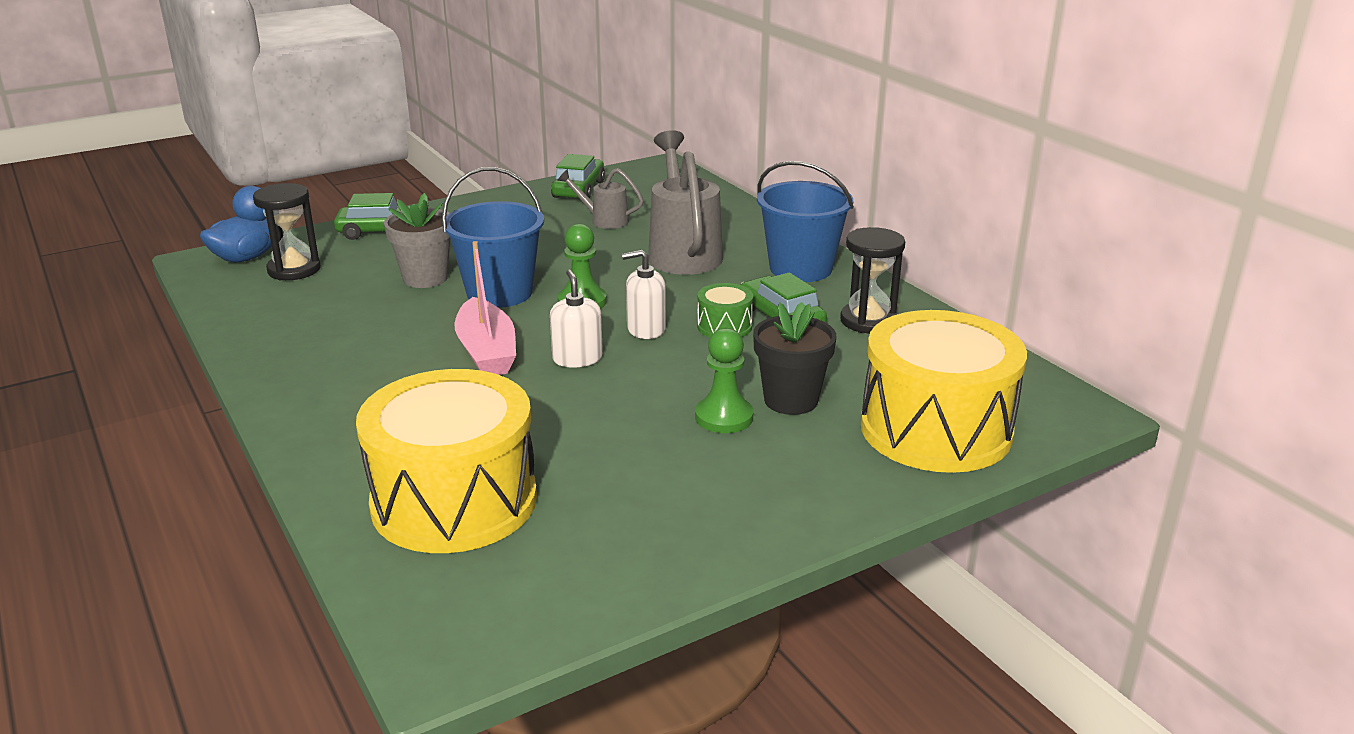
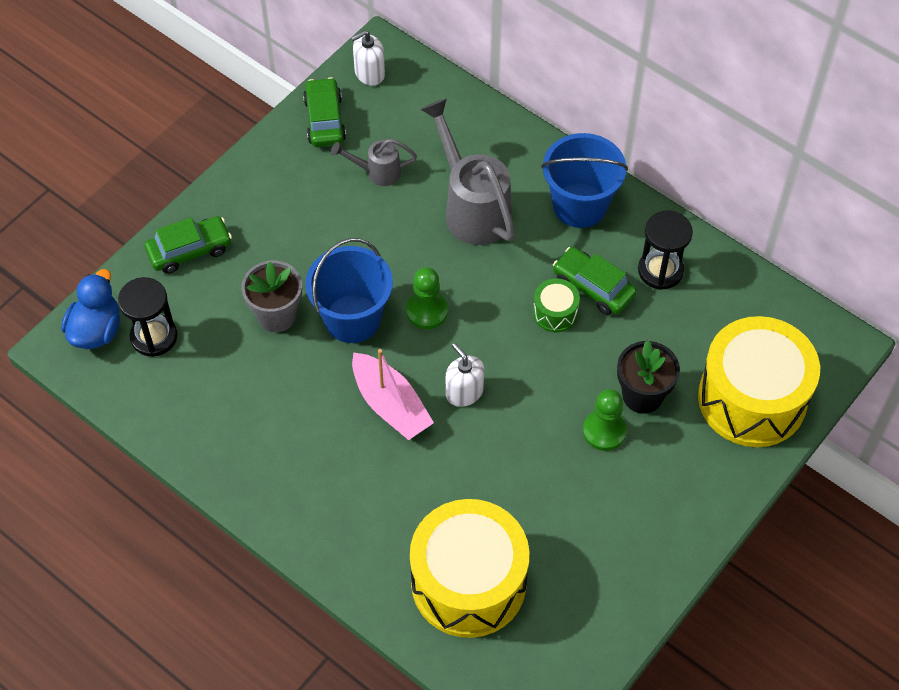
camera: 20 degrees left, 30 degrees up
white soap dispenser [622,250,666,339] -> white soap dispenser moved to [351,30,385,86]

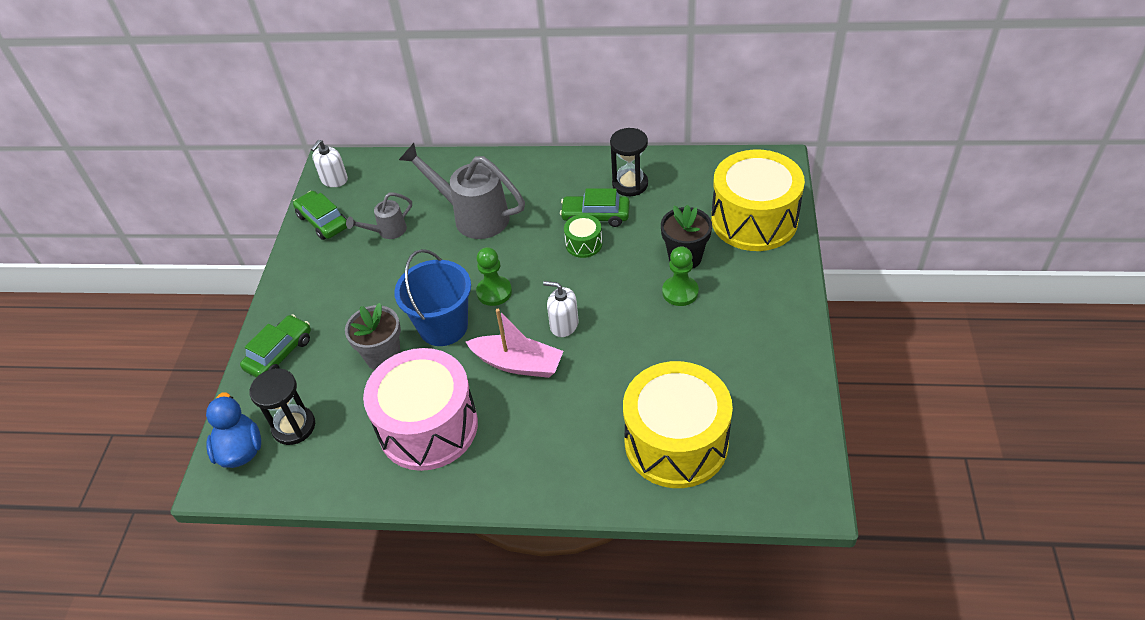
camera: 30 degrees left, 10 degrees down
blue bucket [541,133,628,228] -> none
none -> pink drum [363,348,478,471]

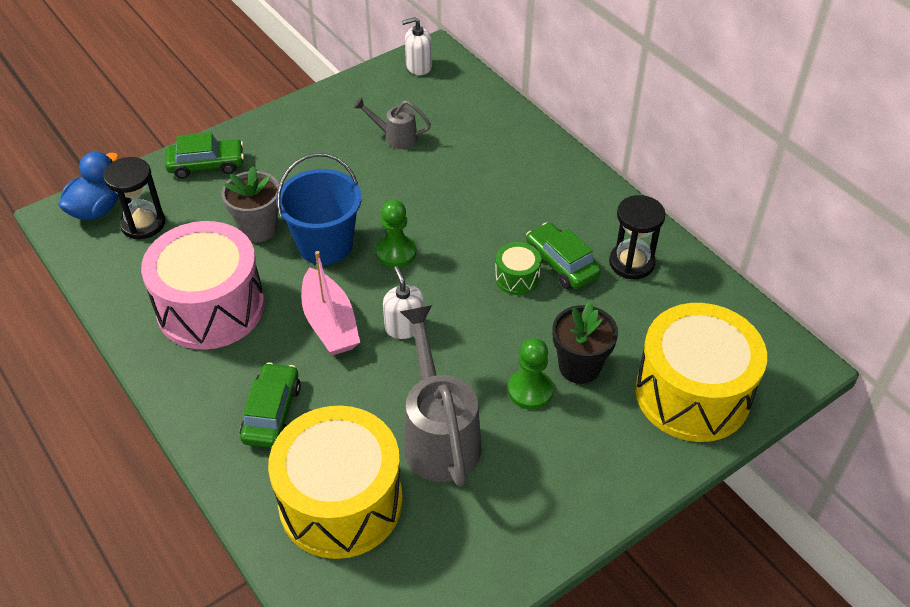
camera: 45 degrees right, 0 degrees up
green car [293,191,347,240] -> green car moved to [240,362,301,448]
grey watering can [399,143,525,239] -> grey watering can moved to [400,305,482,487]

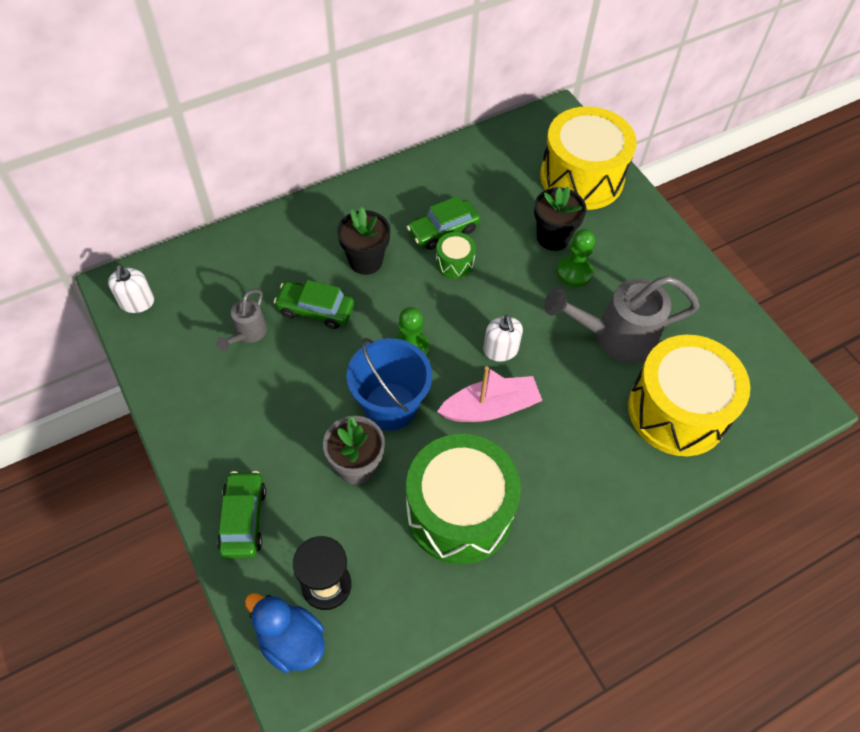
camera: 85 degrees left, 10 degrees up
pink drum [141,221,265,350] -> green drum [406,434,521,564]
green car [240,362,301,448] -> green car moved to [274,280,354,329]
white soap dispenser [383,266,425,339] -> white soap dispenser turned 90 degrees counterclockwise [483,315,523,362]
black hourglass [609,195,666,279] -> none
none -> black flower pot [337,207,390,275]

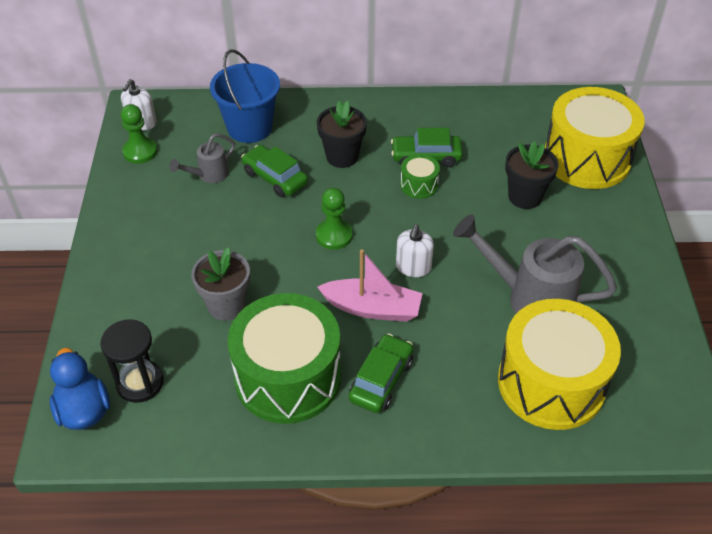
camera: 30 degrees right, 10 degrees down
green car [217,471,266,558] -> green car moved to [349,333,413,413]
blue bucket [347,338,432,431] -> blue bucket moved to [210,49,280,143]
green pawn [557,229,595,287] -> green pawn moved to [121,104,158,164]

